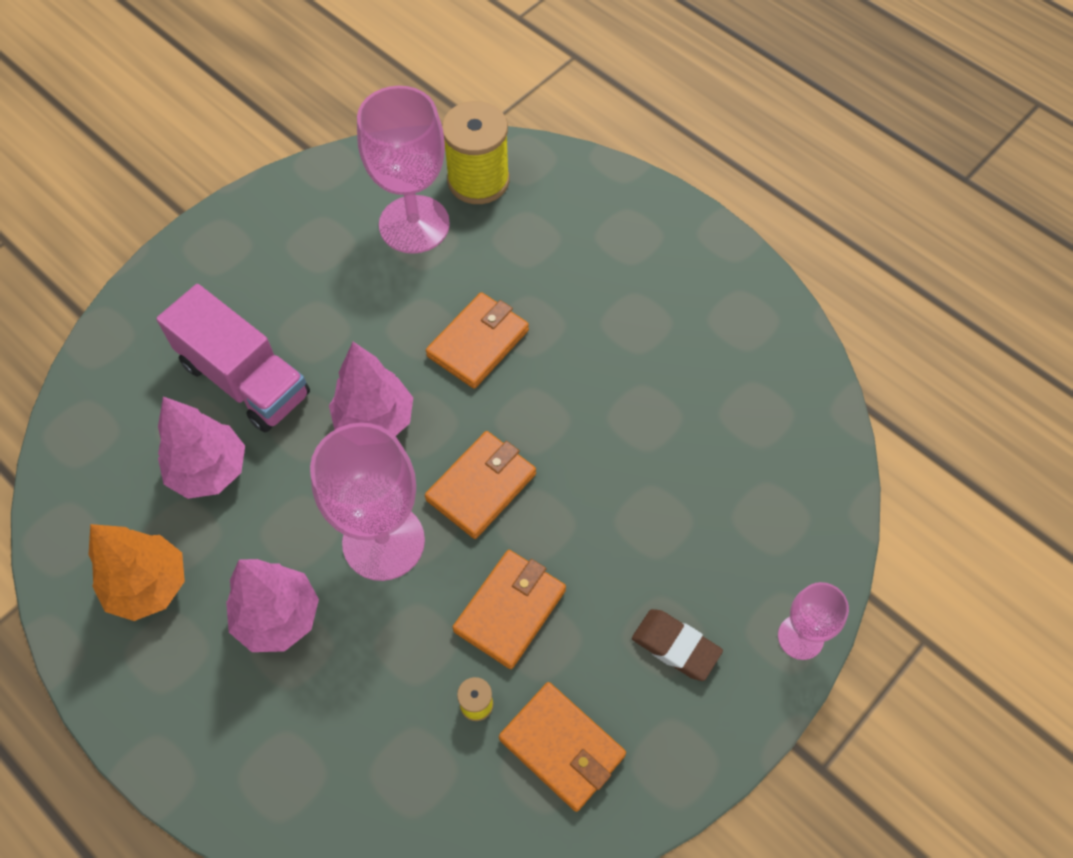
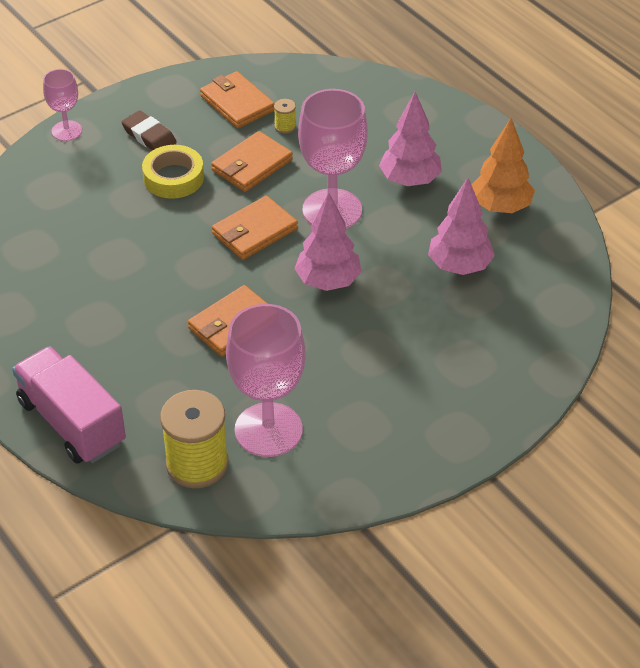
camera: 170 degrees left, 15 degrees down
pink truck [156,284,310,432] -> pink truck moved to [12,346,126,464]
none -> yellow tape [142,145,204,199]

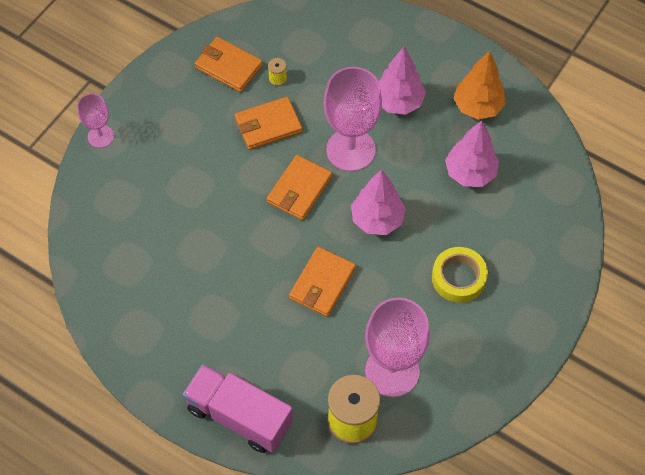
camera: 20 degrees left, 15 degrees up
brown eraser [122,110,176,150] -> none
yellow tape [142,145,204,199] -> yellow tape moved to [432,247,488,303]
orange wallet [211,131,293,192] -> orange wallet turned 45 degrees clockwise [235,97,302,150]

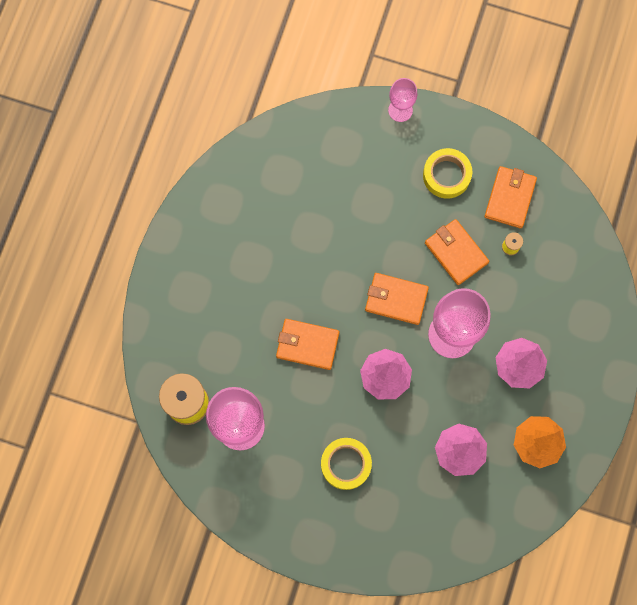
camera: 75 degrees right, 15 degrees up
pink truck [182,364,293,453] -> none
none -> yellow tape [423,148,472,199]

